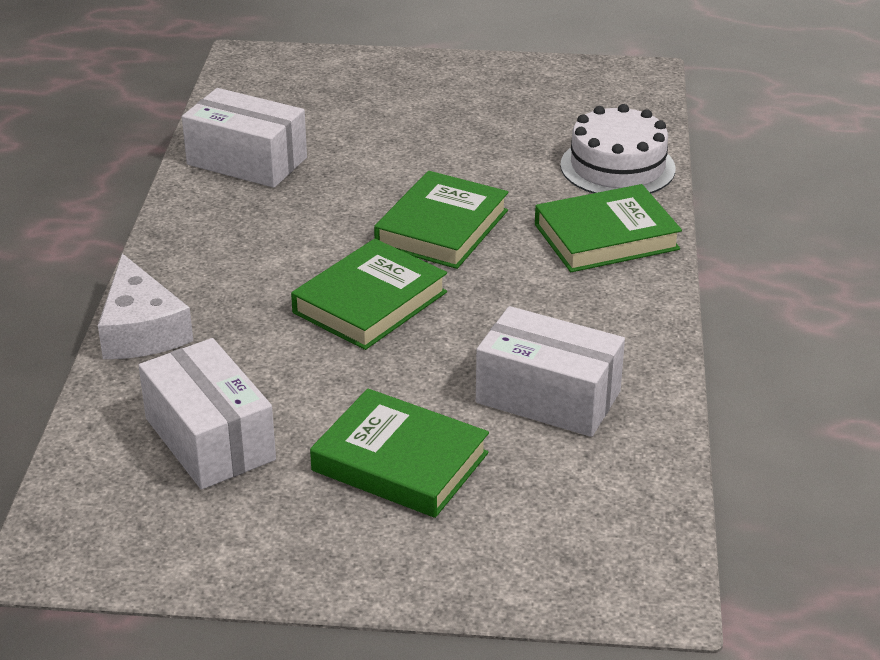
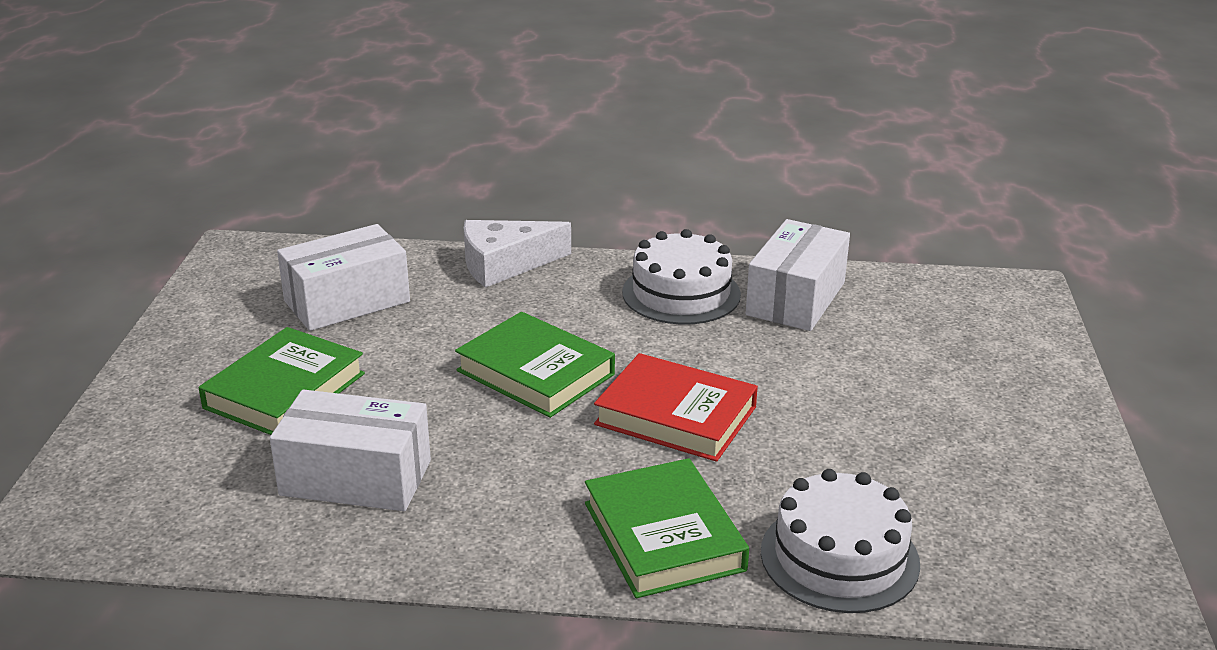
camera: 90 degrees right, 5 degrees down
green book [374,171,508,269] -> red book [594,353,758,462]
white box [476,306,625,437] -> white box turned 75 degrees clockwise [270,390,431,511]
none -> white cake [622,229,741,325]

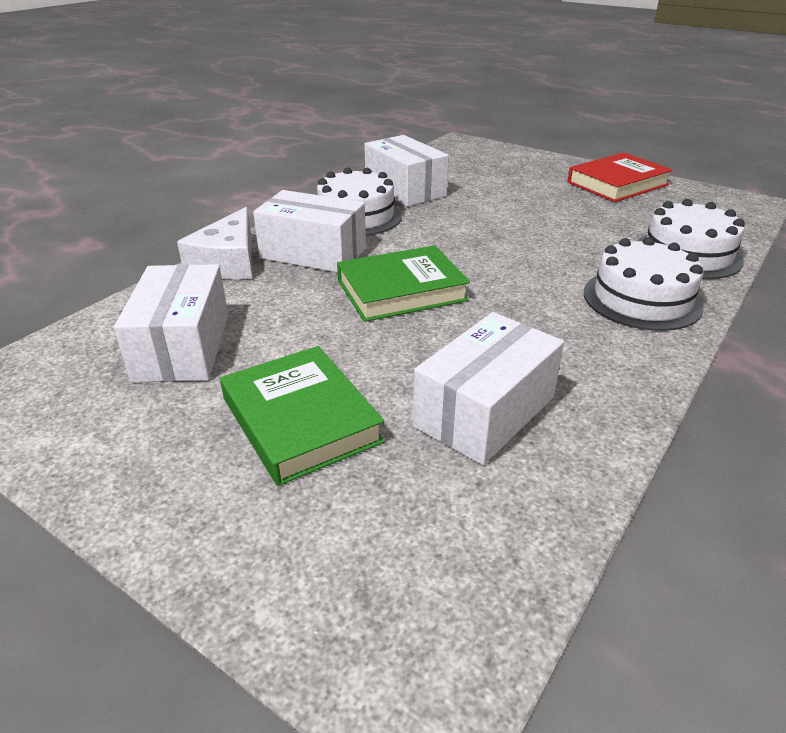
camera: 60 degrees left, 5 degrees up
green book [585,458,749,598] -> white cake [584,237,704,331]
red book [594,353,758,462] -> red book moved to [567,153,673,202]
none -> white box [253,190,366,273]

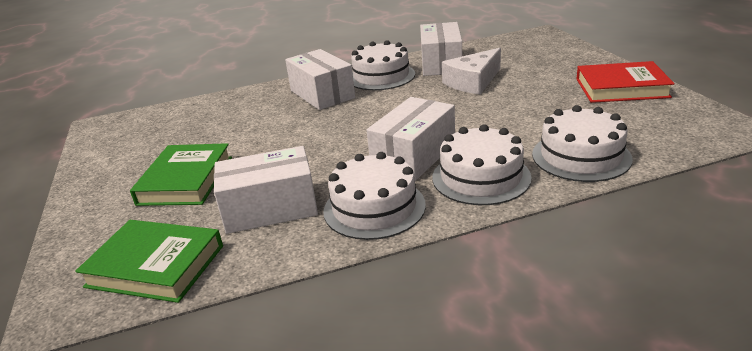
camera: 40 degrees right, 5 degrees down
white box [114,264,229,382] -> white box moved to [367,97,455,181]
white cheese [177,207,252,279] -> white cheese moved to [442,48,501,95]
green book [337,245,470,322] -> green book moved to [75,220,223,303]
none -> white cake [323,152,426,240]

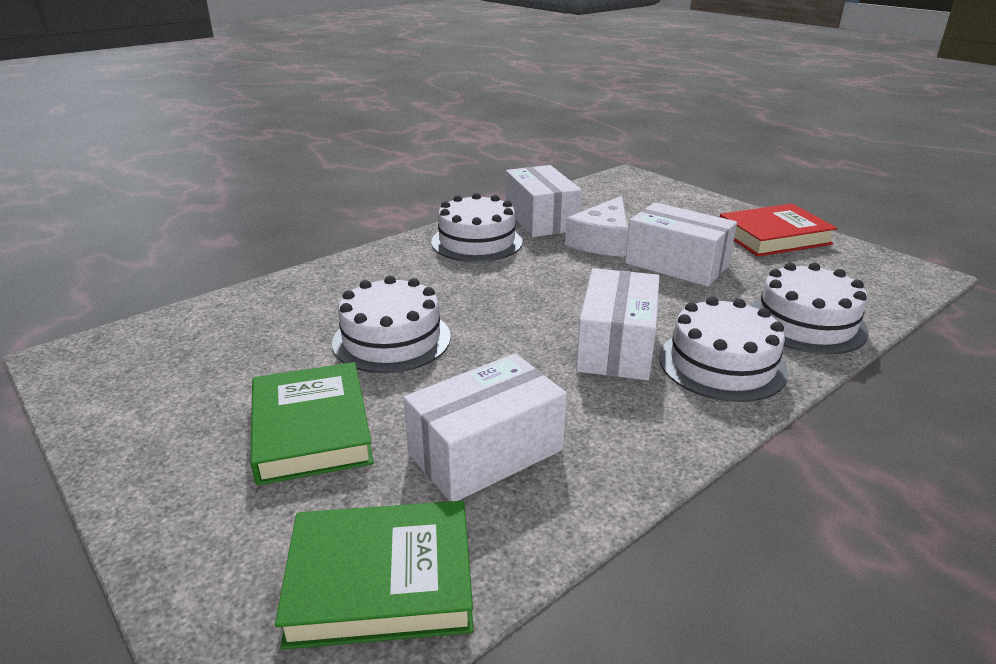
camera: 25 degrees left, 0 degrees up
white box [285,49,355,110] -> white box moved to [625,202,737,287]
white cake [323,152,426,240] -> white cake moved to [332,276,451,373]

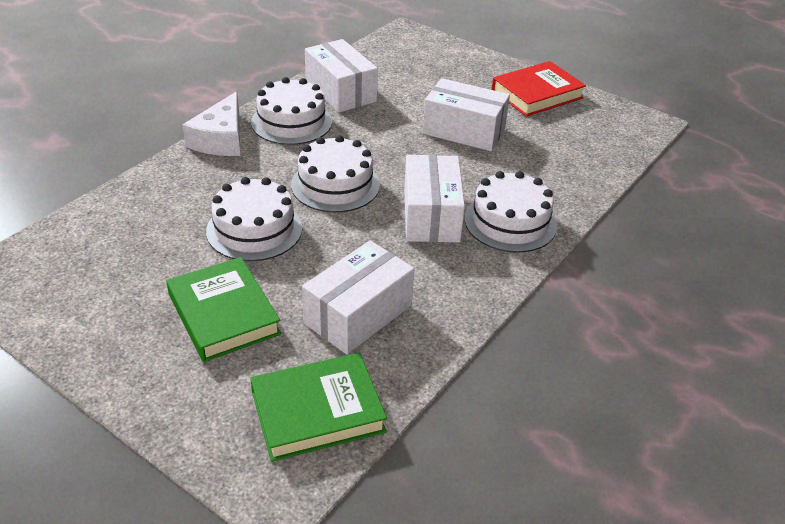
camera: 15 degrees left, 10 degrees up
white cheese [565,196,628,257] -> white cheese moved to [183,91,240,156]
white cake [751,263,869,354] -> white cake moved to [291,135,380,213]

